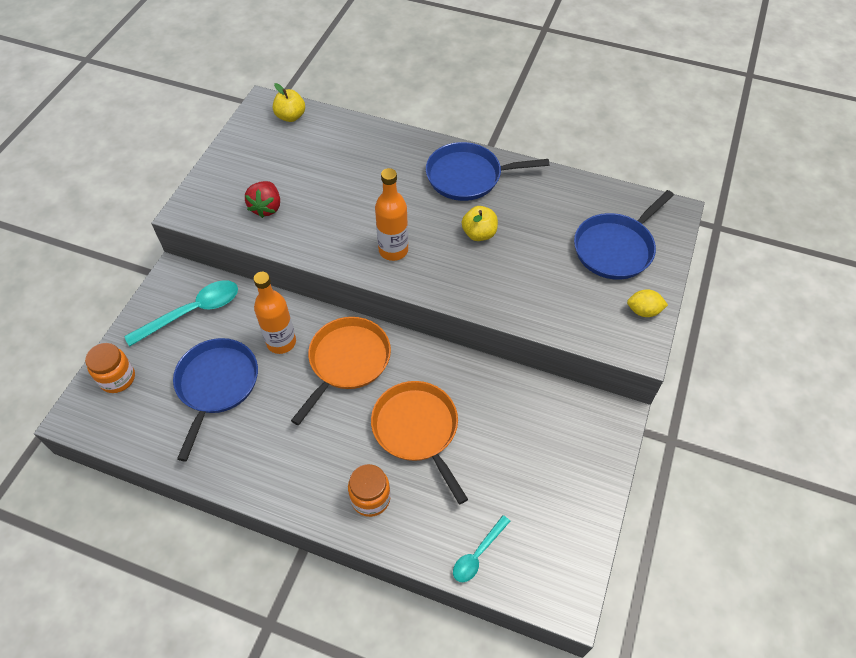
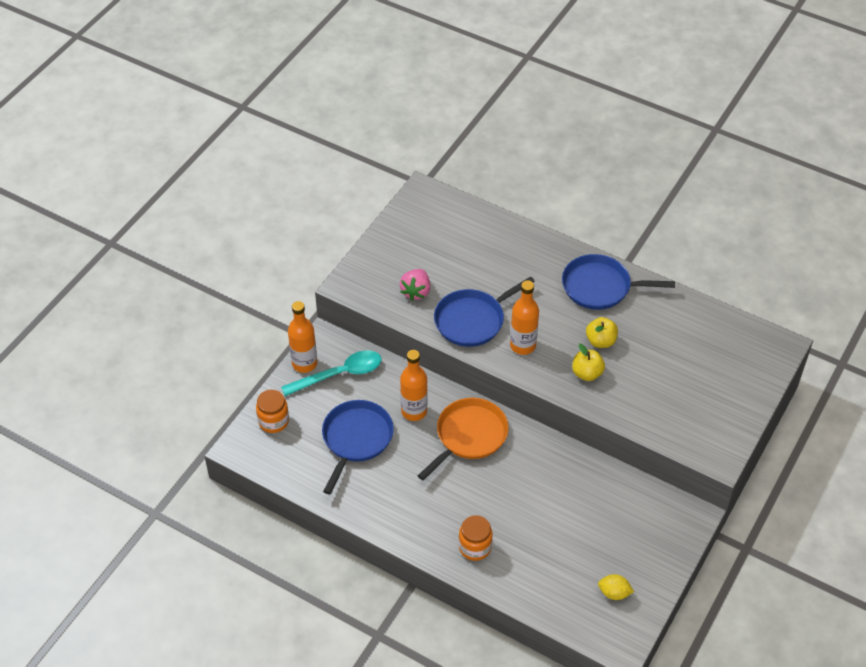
camera: 10 degrees right, 5 degrees down
red strawberry [245,181,280,218] -> pink strawberry [400,269,430,301]
yellow apple [273,83,305,122] -> yellow apple moved to [572,344,605,381]
orange pan [371,381,468,504] -> none
turquoise spoon [453,515,510,582] -> none
blue pan [574,190,674,280] -> blue pan moved to [434,276,535,347]
yellow lemon [627,289,668,317] -> yellow lemon moved to [598,574,634,600]
none -> orange bottle [288,301,317,373]

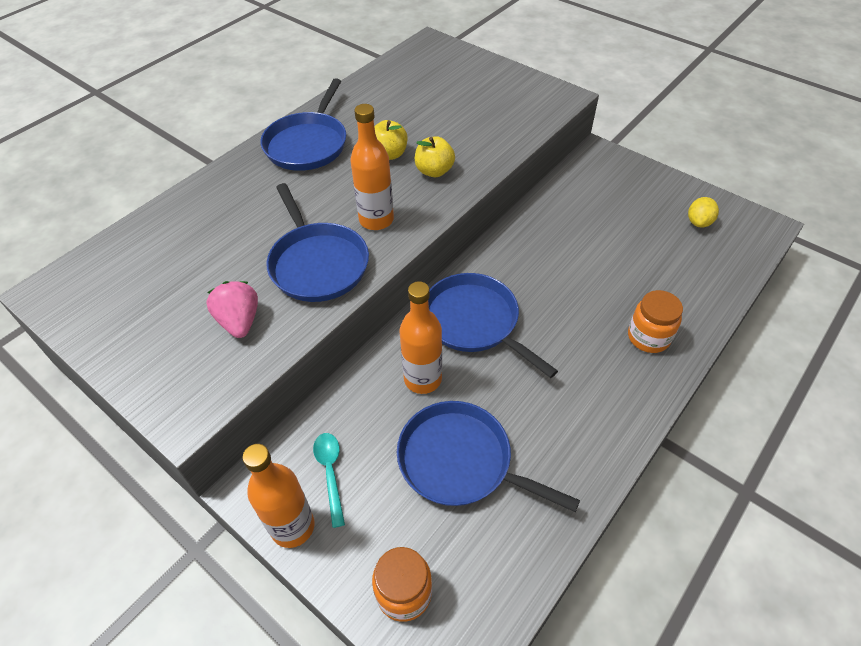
camera: 80 degrees left, 0 degrees up
turquoise spoon [281,350,382,396] -> turquoise spoon [313,433,345,528], size x0.58
pink strawberry [400,269,430,301] -> pink strawberry turned 135 degrees counterclockwise [206,281,258,338]
orange pan [418,398,509,480] -> blue pan [428,273,558,378]

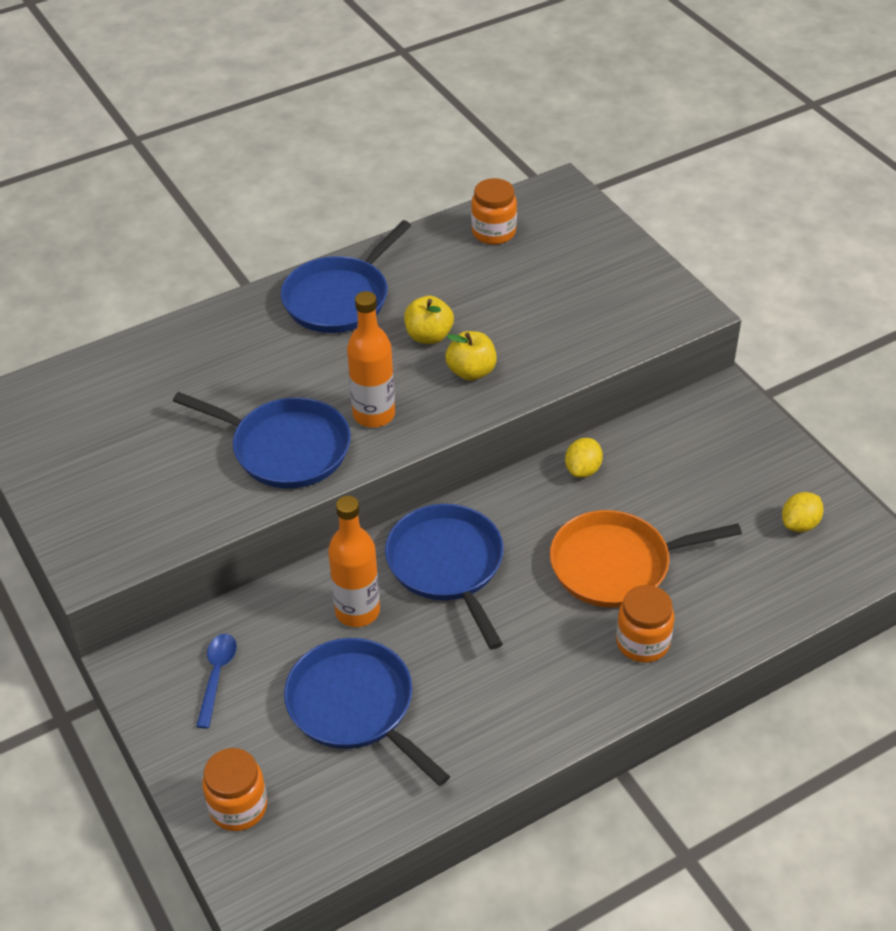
camera: 20 degrees right, 5 degrees down
pink strawberry [206,281,258,338] -> none
orange bottle [242,444,315,548] -> none
blue pan [266,183,369,302] -> blue pan turned 60 degrees counterclockwise [173,392,351,488]
turquoise spoon [313,433,345,528] -> blue spoon [196,634,237,729]
none -> orange jar [471,178,517,245]
none -> orange pan [550,510,742,608]
none -> yellow lemon [565,438,603,478]

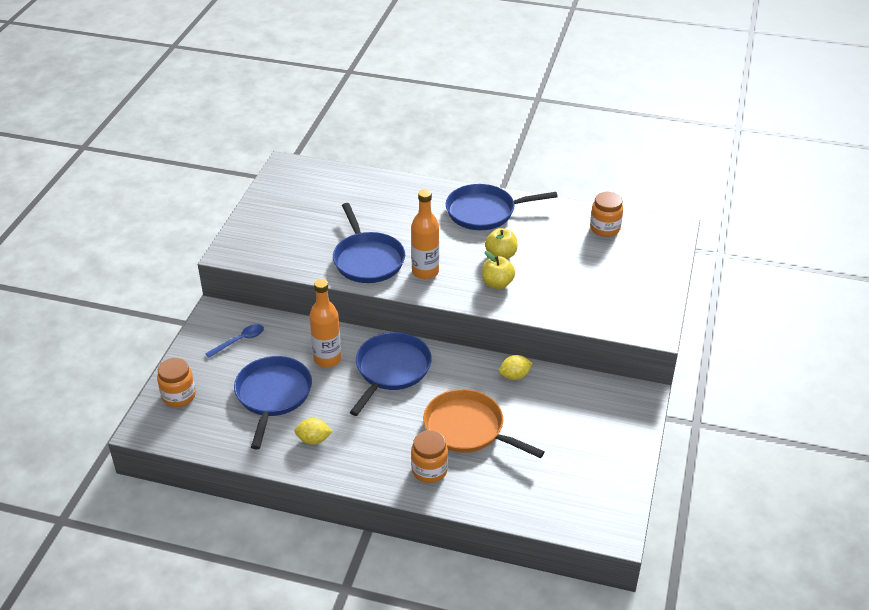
camera: 45 degrees right, 5 degrees down
yellow lemon [782,492,824,532] -> yellow lemon moved to [294,418,333,445]

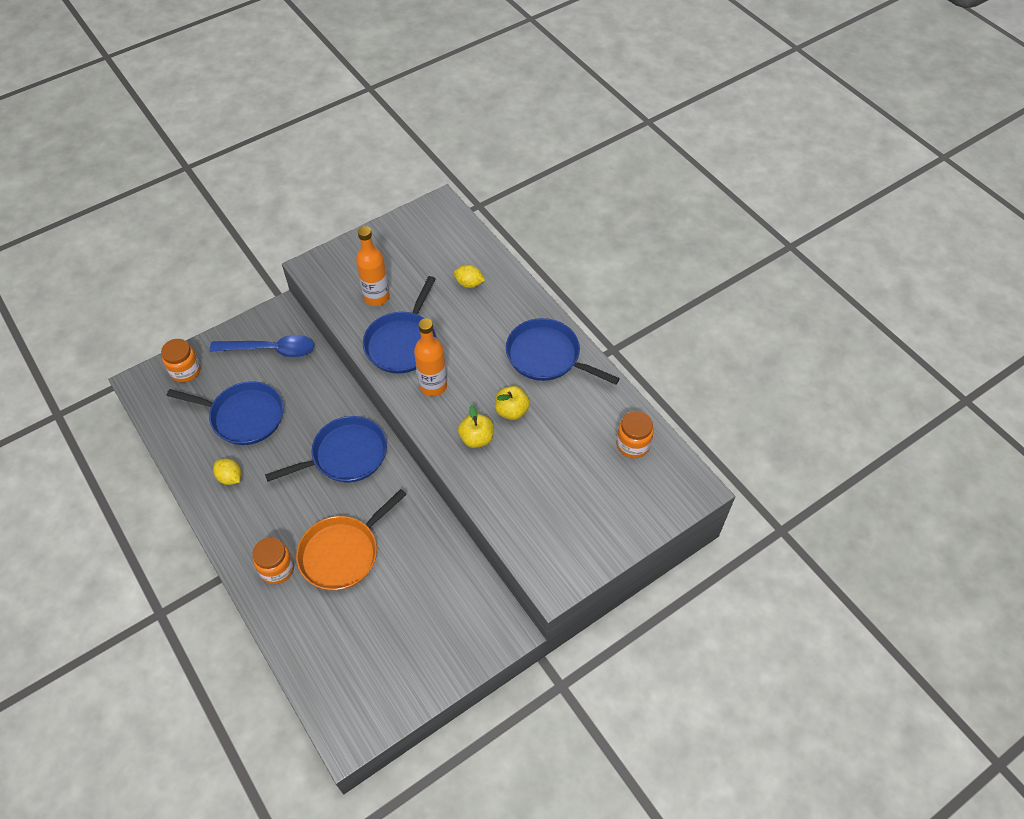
camera: 40 degrees right, 15 degrees up
blue spoon [205,324,264,358] -> blue spoon [210,335,314,358], size x1.73
blue pan [234,356,312,449] -> blue pan turned 60 degrees clockwise [167,381,283,445]
orange bottle [309,279,342,367] -> orange bottle moved to [356,226,390,306]
orange pan [423,389,545,458] -> orange pan turned 120 degrees counterclockwise [296,489,407,591]
yellow lemon [499,355,532,380] -> yellow lemon moved to [454,265,485,288]

